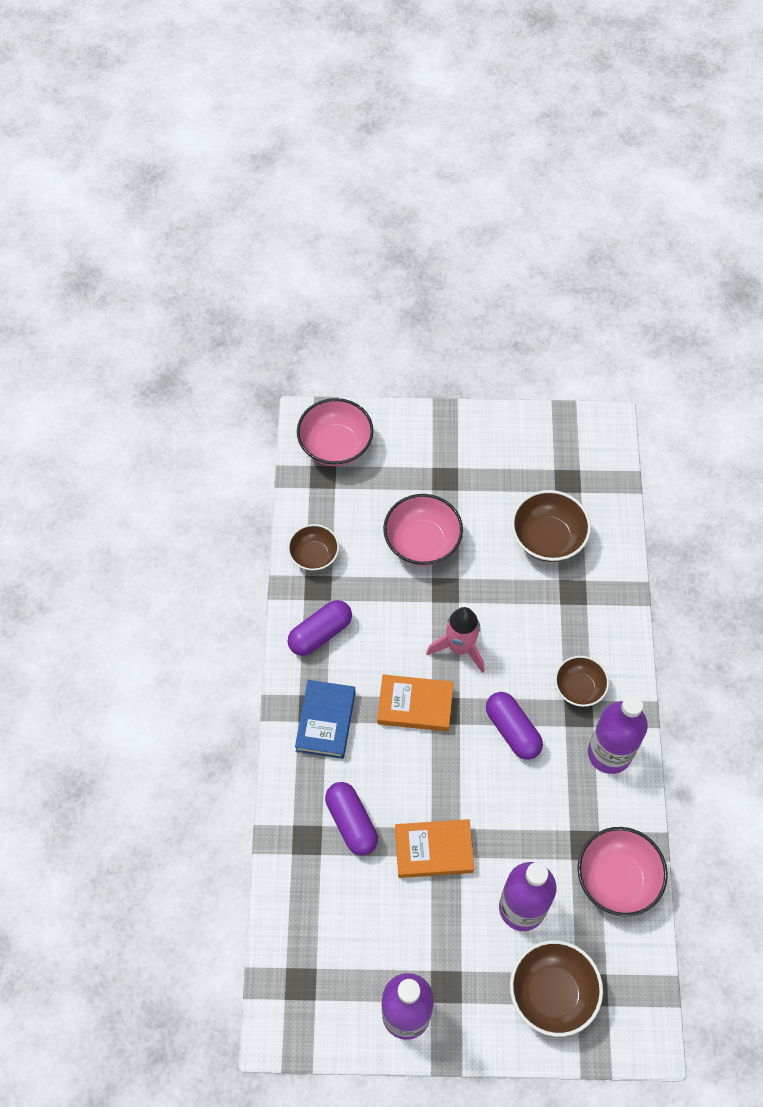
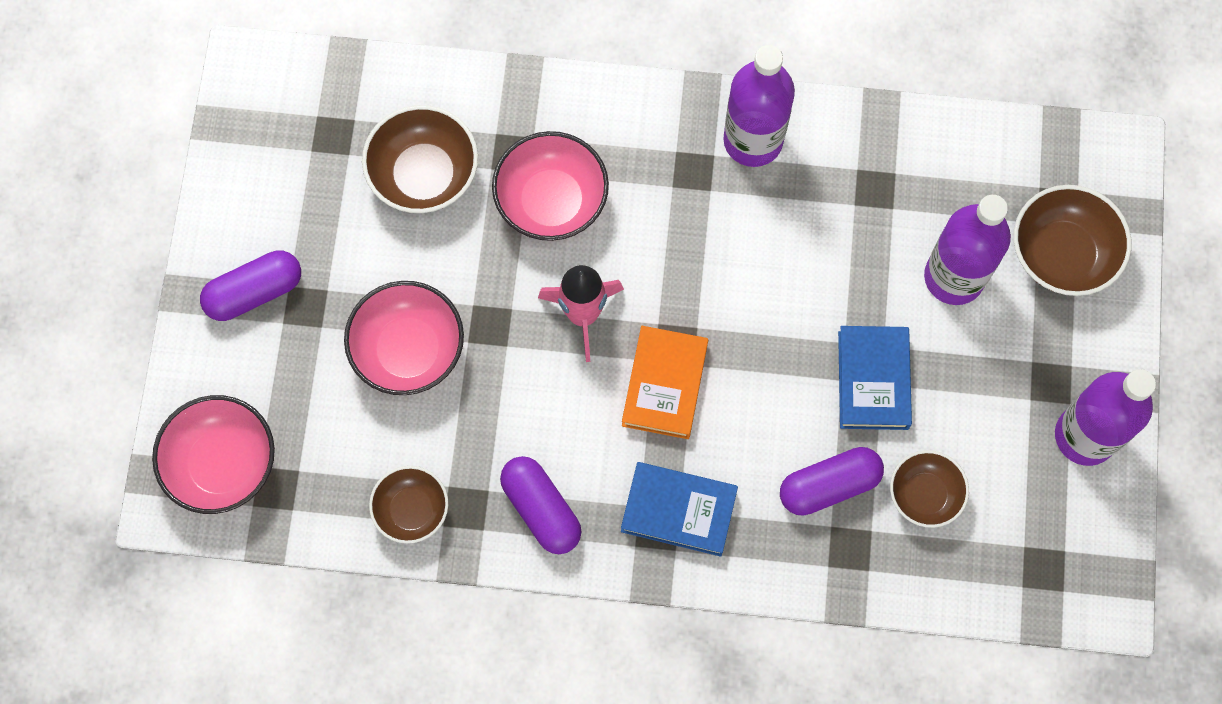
camera: 85 degrees left, 10 degrees up
orange book [395,819,474,878] -> blue book [838,326,912,430]
purple capsule [486,692,543,760] -> purple capsule moved to [200,250,301,321]
brown bowl [555,656,609,707] -> brown bowl moved to [890,450,969,528]
pink bowl [578,827,668,916] -> pink bowl moved to [492,131,609,241]

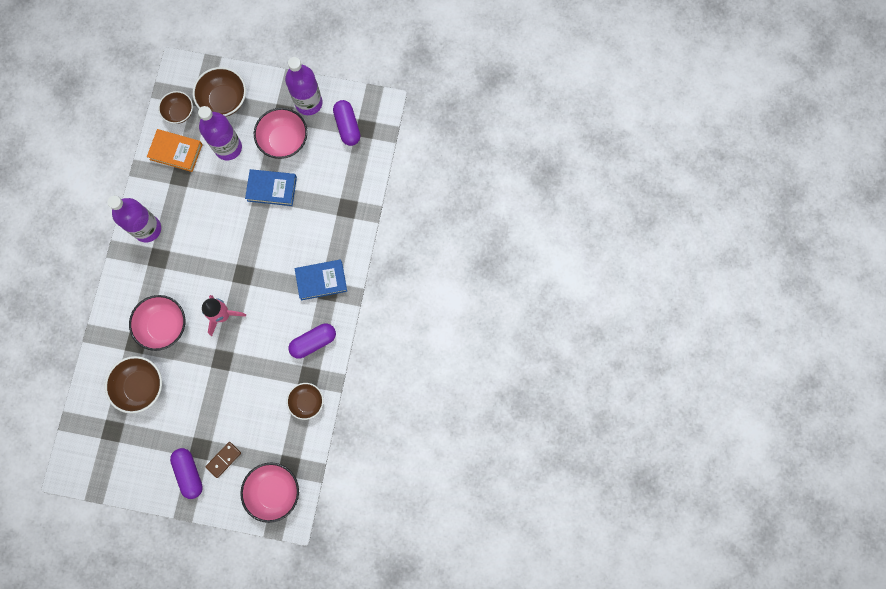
camera: 85 degrees left, 5 degrees up
pink bowl [344,281,464,395] -> pink bowl moved to [254,108,308,159]
blue book [621,462,738,557] -> blue book turned 60 degrees clockwise [295,259,347,300]
orange book [622,326,708,439] -> orange book moved to [147,129,203,172]
purple capsule [780,447,884,516] -> purple capsule moved to [333,100,360,146]
brown bowl [890,450,969,528] -> brown bowl moved to [158,91,193,124]
none -> brown domino [206,442,241,478]

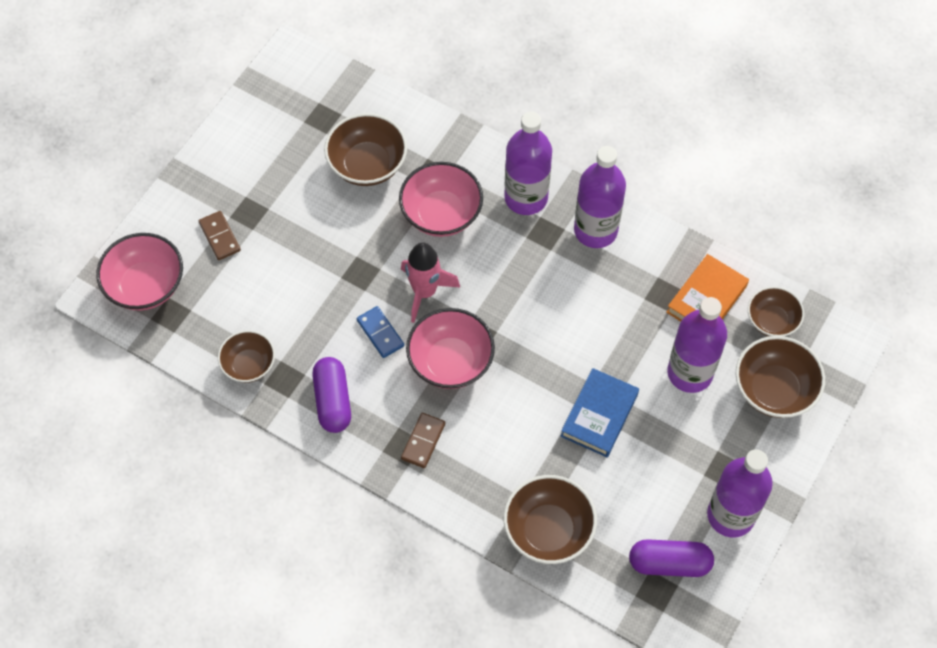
camera: 110 degrees right, 15 degrees down
purple capsule [170,448,203,499] -> none
pink bowl [254,108,308,159] -> pink bowl moved to [406,308,495,389]
blue book [295,259,347,300] -> brown domino [401,413,445,468]
none -> blue domino [357,306,404,358]
none -> purple bottle [504,112,552,215]
none -> brown bowl [504,475,597,564]

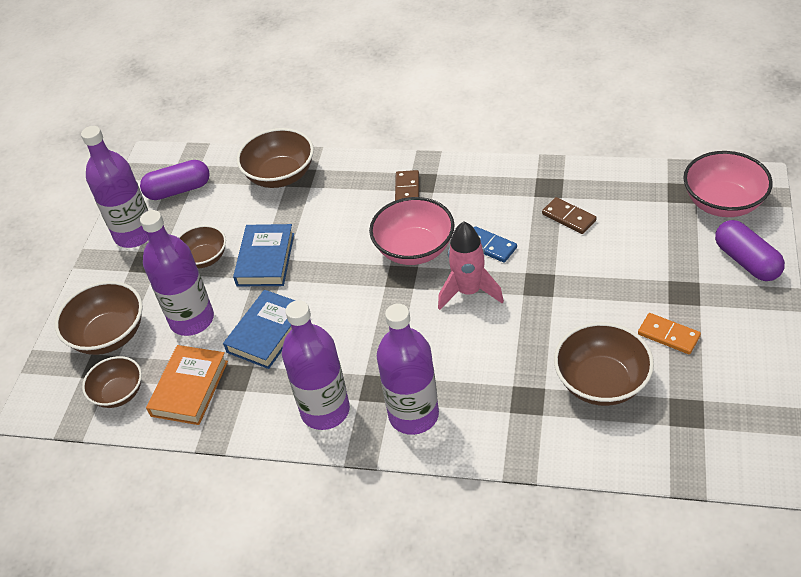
camera: 165 degrees right, 15 degrees down
brown domino [199,211,241,260] -> brown domino moved to [542,197,596,234]
brown bowl [218,330,275,383] -> brown bowl moved to [178,225,226,268]
purple capsule [312,357,351,433] -> purple capsule moved to [715,220,785,281]
pink bowl [399,162,483,237] -> none
none -> blue book [223,290,295,369]
none -> orange domino [638,313,701,354]

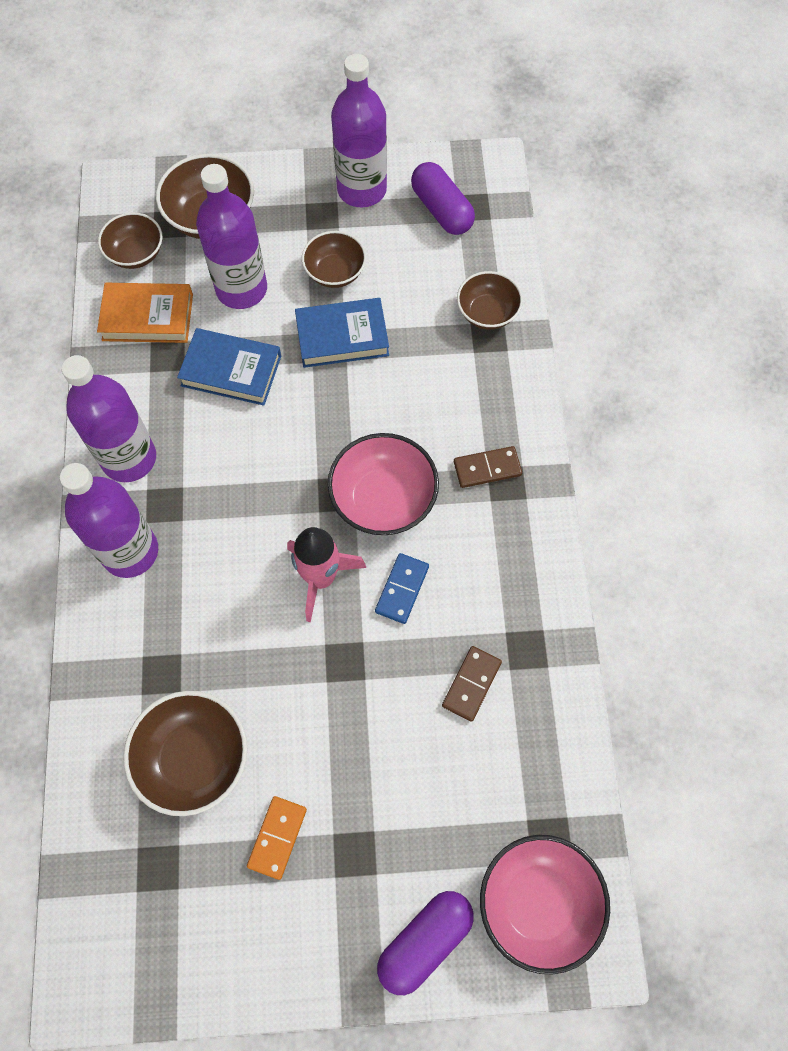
camera: 70 degrees right, 20 degrees up
brown bowl [237,128,314,188] -> brown bowl [457,271,523,330], size x0.65

